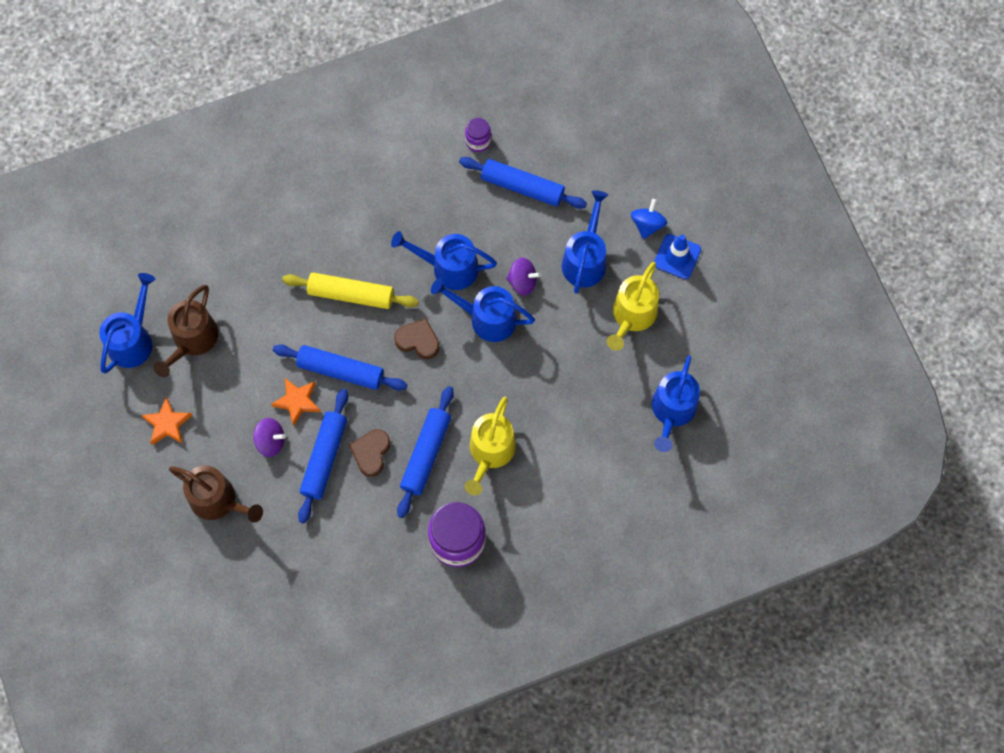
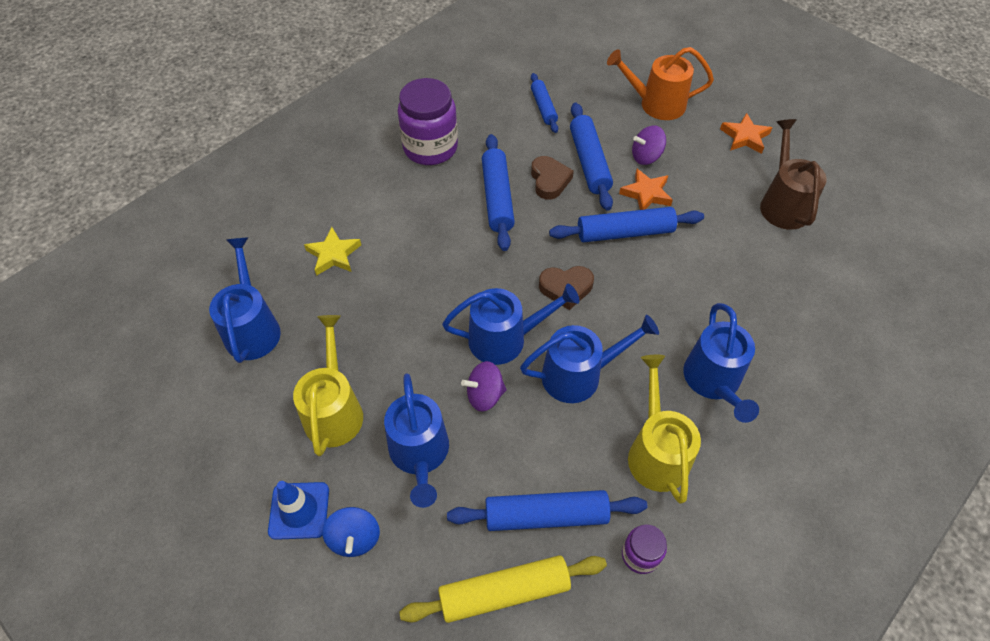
camera: 155 degrees right, 15 degrees down
blue watering can [100,273,155,373] -> blue watering can moved to [683,303,759,423]
brown watering can [169,466,263,523] -> orange watering can [607,47,714,120]
yellow rolling pin [282,273,418,309] -> yellow rolling pin moved to [399,555,607,623]
yellow watering can [465,397,516,495] -> yellow watering can moved to [628,355,701,504]
none -> yellow star [304,227,361,276]
none -> blue rolling pin [531,73,558,133]

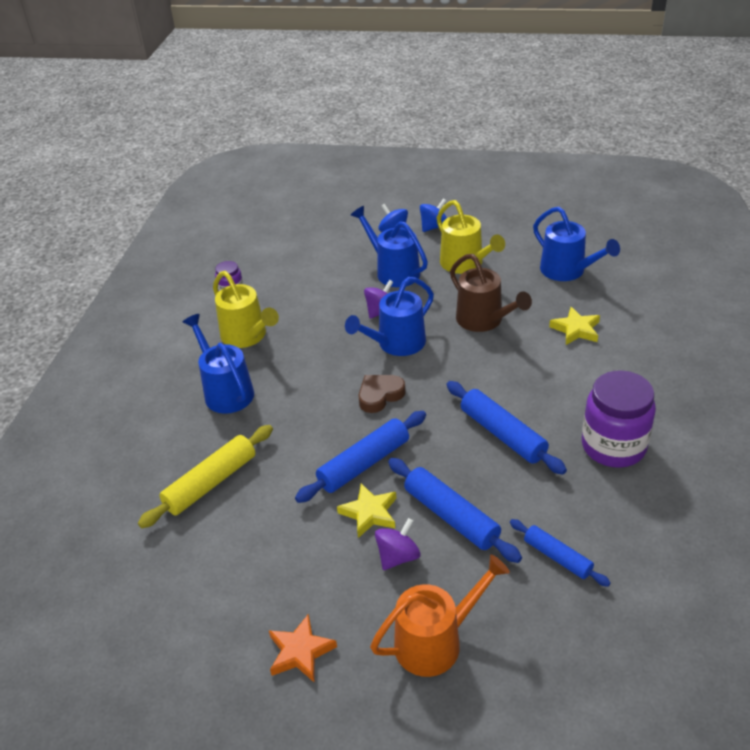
camera: 150 degrees right, 15 degrees down
blue traffic cone [268,481,329,540] -> blue spinning top [420,198,447,232]
yellow rolling pin [399,555,607,623] -> yellow rolling pin moved to [138,425,273,528]
blue rolling pin [447,490,647,531] -> none
blue watering can [520,315,659,403] -> none
brown heart [531,156,574,200] -> none
orange star [619,169,673,210] -> yellow star [337,483,397,538]
brown watering can [760,119,827,230] -> brown watering can moved to [450,254,532,332]

